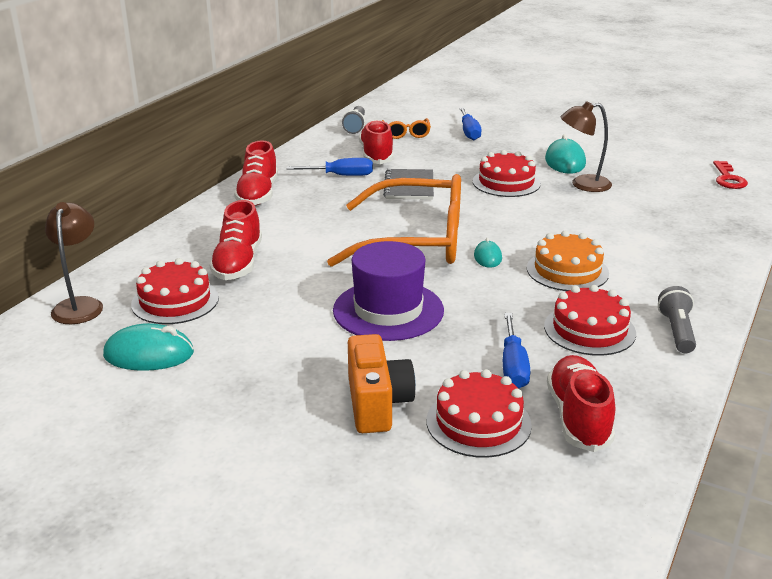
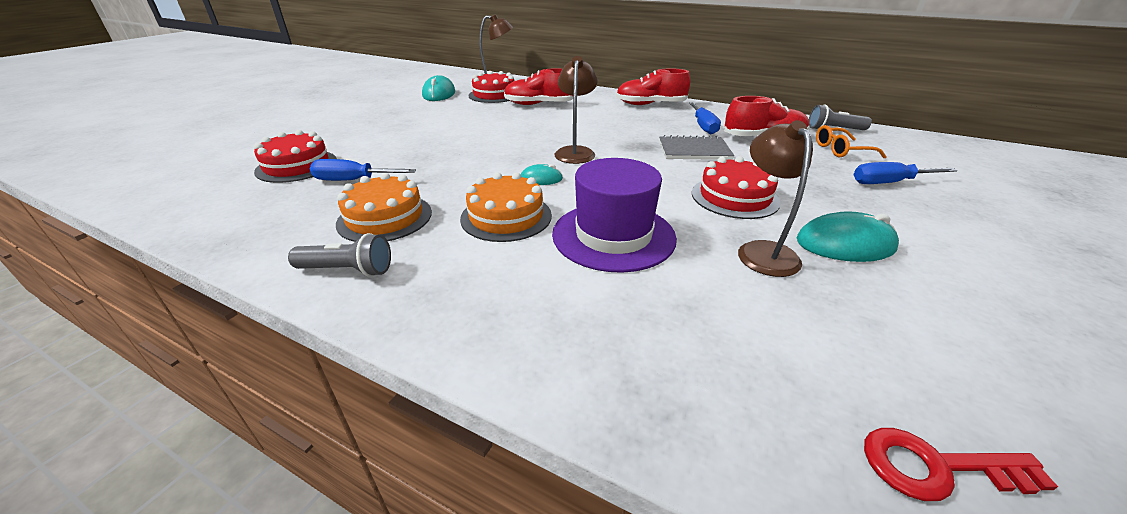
camera: 90 degrees right, 5 degrees up
orange glasses [327,174,461,267] -> brown lamp [555,56,598,164]
purple hat [333,241,444,341] -> purple hat moved to [552,158,677,273]
orange camera [348,334,416,433] -> none
red cake [544,285,636,356] -> orange cake [336,173,432,242]
red shoe [547,355,615,452] -> none

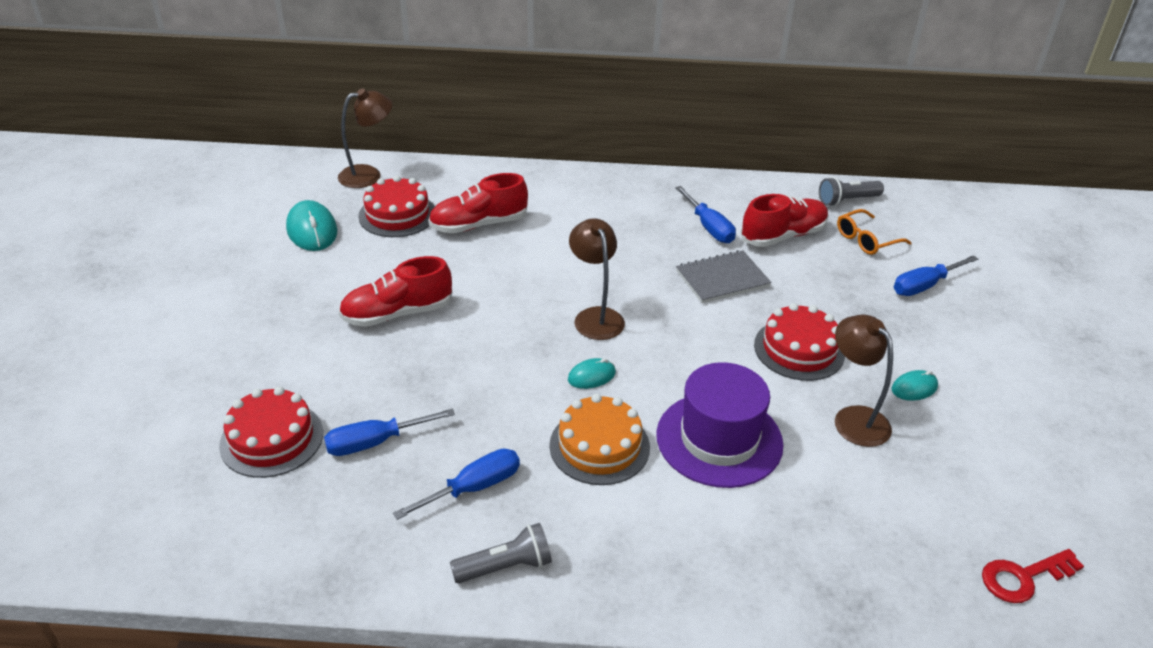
camera: 25 degrees left, 5 degrees up
orange cake [336,173,432,242] -> blue screwdriver [393,449,520,520]
red shoe [616,68,690,105] -> red shoe moved to [339,256,452,327]
turquoise mouse [796,211,899,262] -> turquoise mouse [891,370,938,401], size x0.57

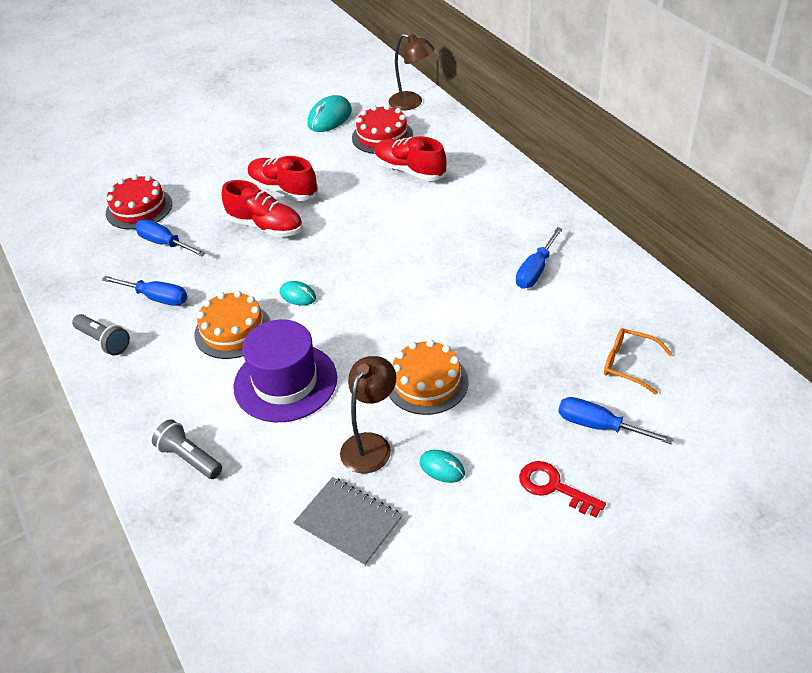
camera: 60 degrees right, 5 degrees up
brown lamp [569,218,625,340] -> none
grey notebook [676,250,772,303] -> grey notebook moved to [293,477,403,567]
red shoe [741,194,829,247] -> red shoe moved to [222,180,303,237]
red cake [754,303,845,381] -> orange cake [389,340,468,415]
grey flashlight [819,177,884,206] -> grey flashlight moved to [152,419,222,479]
red key [982,549,1084,603] -> red key moved to [519,461,606,518]

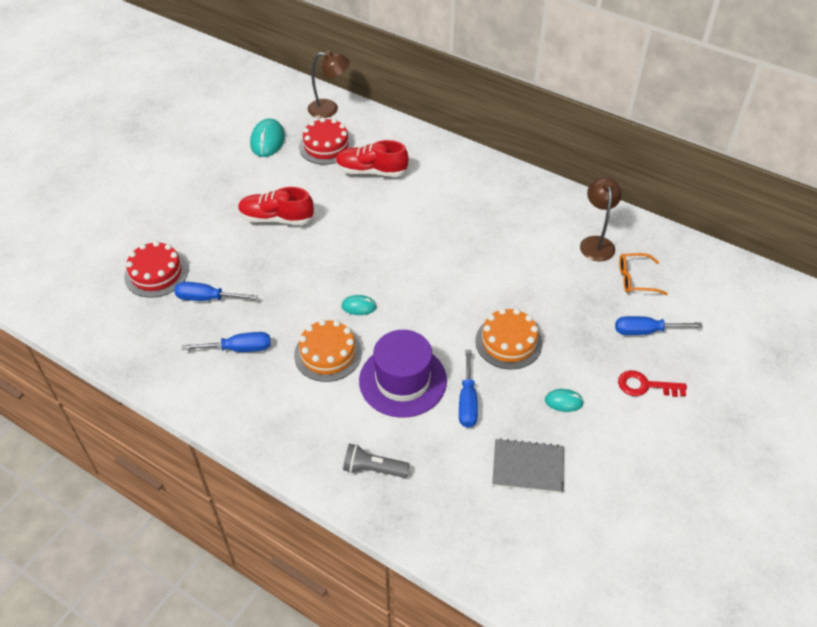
camera: 30 degrees left, 5 degrees up
grey flashlight [72,314,130,355] -> none
red shoe [222,180,303,237] -> none
brown lamp [340,356,396,473] -> brown lamp moved to [580,177,621,261]
blue screwdriver [516,227,563,289] -> blue screwdriver moved to [459,350,478,428]

